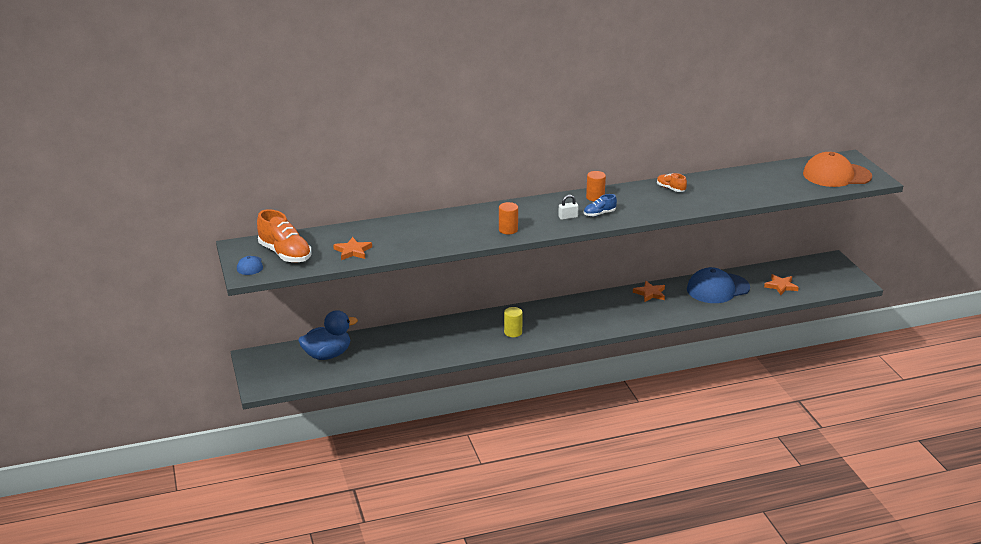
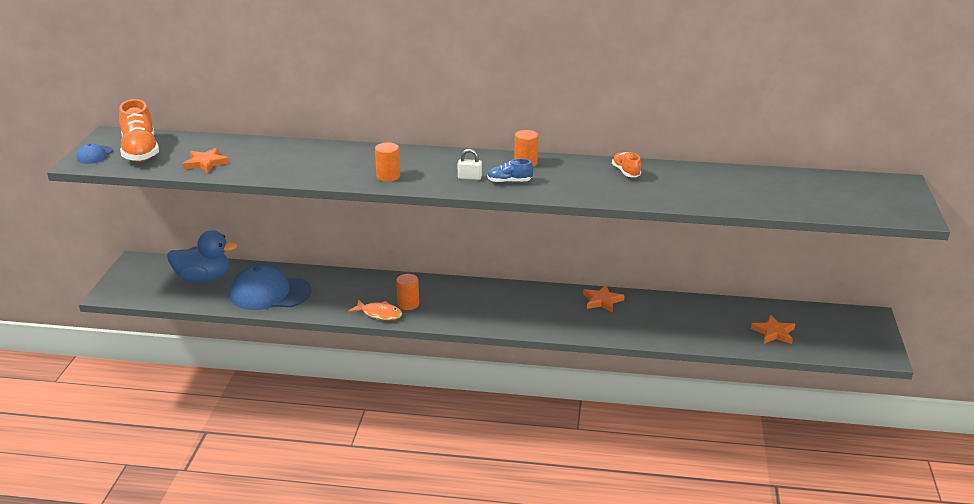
camera: 25 degrees right, 0 degrees up
yellow cylinder [504,307,523,337] -> orange cylinder [396,274,419,310]
blue cap [687,267,750,303] -> blue cap moved to [230,265,312,310]
orange cap [803,152,872,187] -> none
none -> orange fish [348,299,402,320]

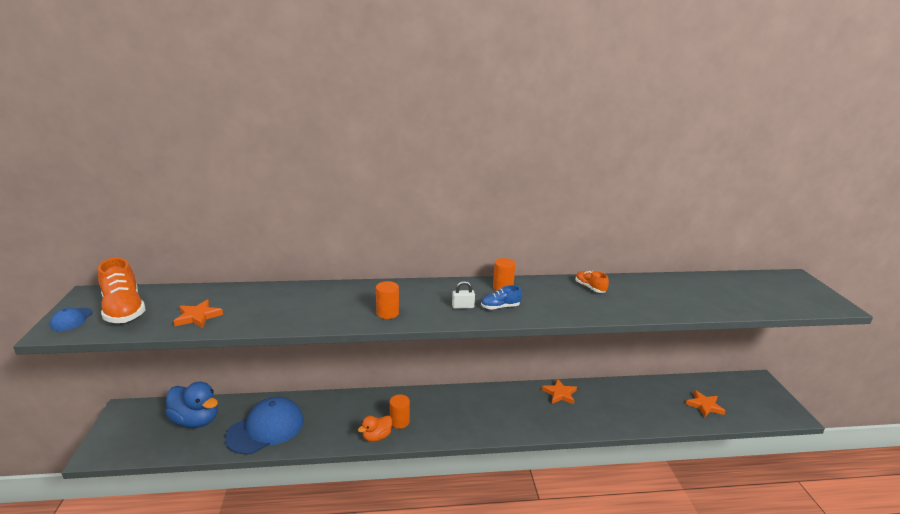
camera: 15 degrees left, 5 degrees down
blue duck [167,230,237,283] -> blue duck turned 45 degrees clockwise [165,382,218,428]
blue cap [230,265,312,310] -> blue cap turned 150 degrees clockwise [225,397,304,455]
orange fish [348,299,402,320] -> orange duck [358,415,392,442]

